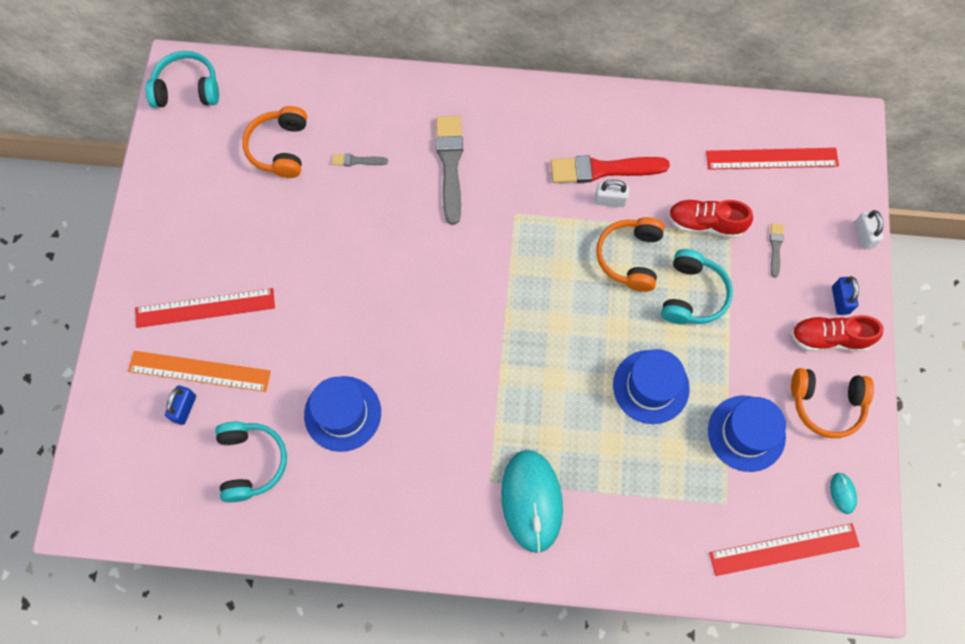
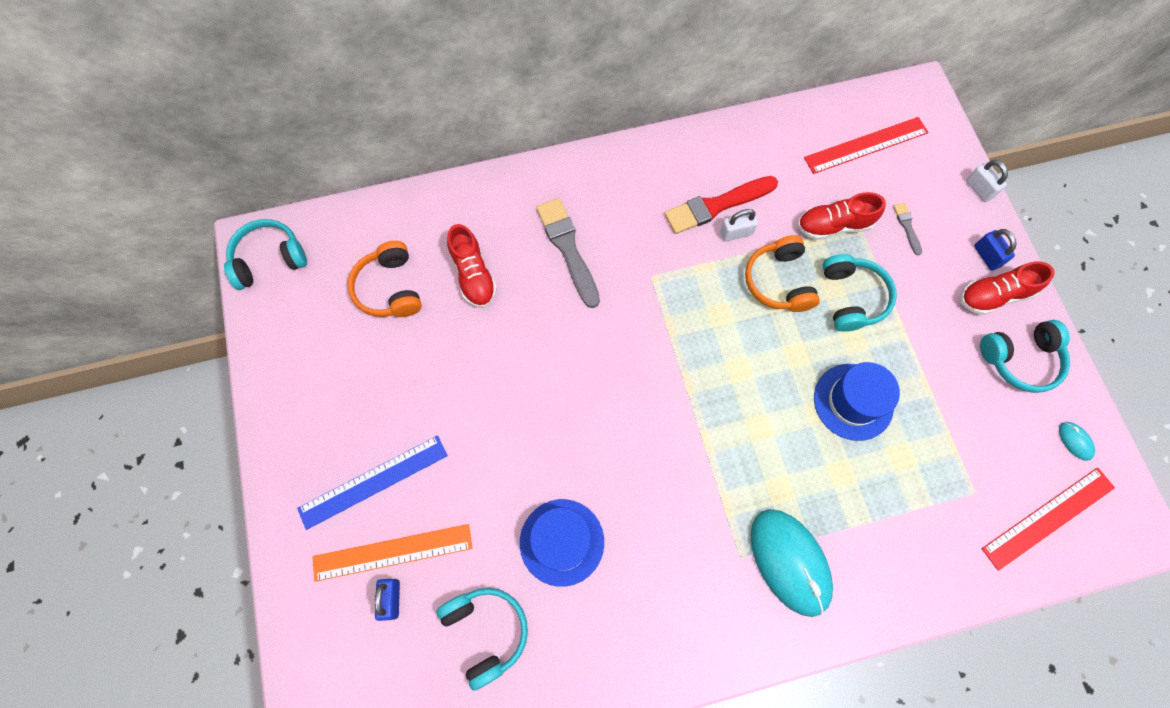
camera: 20 degrees left, 0 degrees up
red ruler [135,288,275,328] -> blue ruler [297,435,448,530]
grey brush [332,153,388,166] -> red shoe [447,224,497,308]
blue hat [708,396,786,472] -> none
orange headphones [791,368,874,438] -> turquoise headphones [980,320,1070,393]

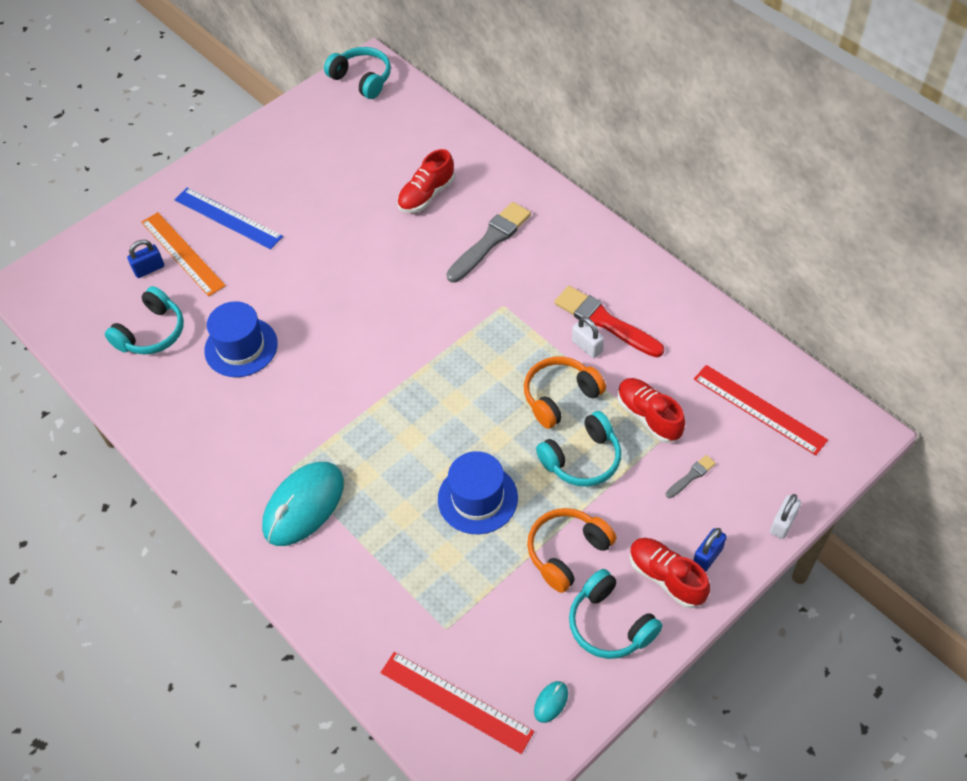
camera: 65 degrees right, 15 degrees down
orange headphones [348,241,422,317] -> orange headphones moved to [527,508,616,593]

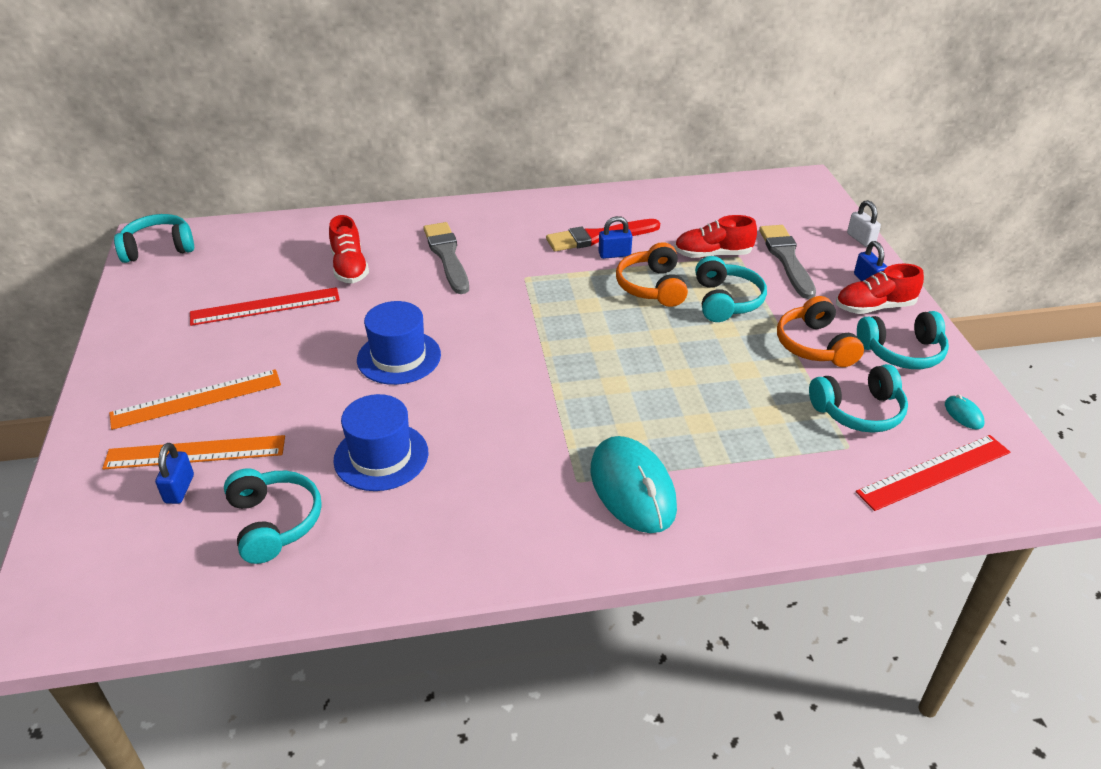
camera: 60 degrees left, 15 degrees down
blue ruler [175,188,283,249] -> orange ruler [109,369,281,430]
blue hat [438,451,518,534] -> blue hat moved to [357,301,441,385]
white padlock [572,316,604,358] -> blue padlock [599,216,632,259]
grey brush [666,455,716,498] -> grey brush [759,225,816,299], size x2.11
red ruler [694,365,828,456] -> red ruler moved to [190,287,340,326]
none -> turquoise headphones [809,364,908,433]

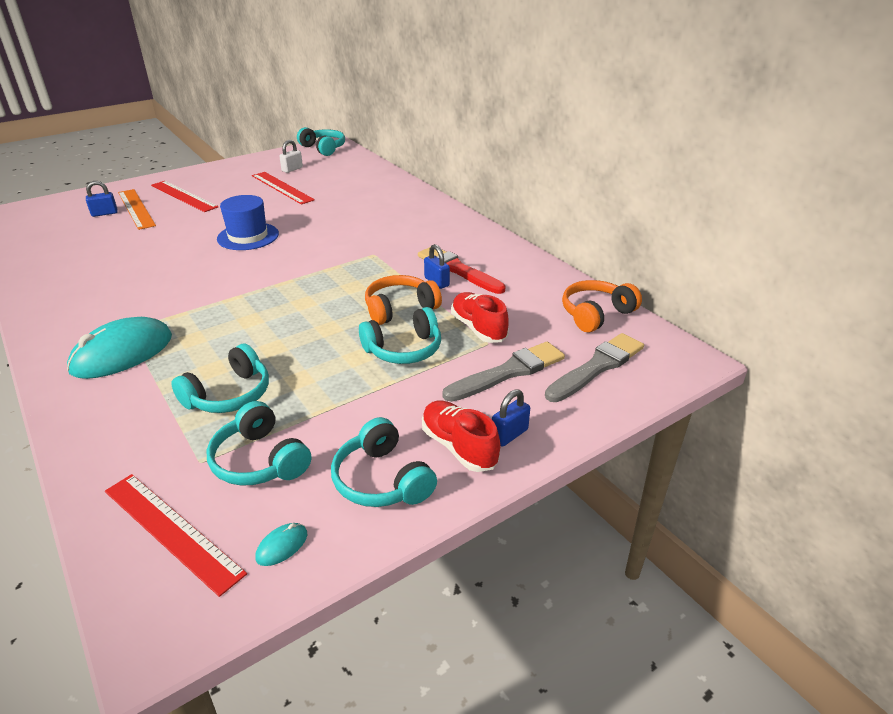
camera: 65 degrees right, 5 degrees down
orange ruler [109,369,281,430] -> red ruler [151,181,219,212]
turquoise headphones [224,469,322,564] -> turquoise headphones moved to [171,344,269,413]
red shoe [329,215,369,284] -> none
blue hat [333,394,428,491] -> none
grey brush [423,222,469,294] -> grey brush moved to [545,333,644,402]
orange headphones [777,296,864,367] -> orange headphones moved to [562,280,642,333]
white padlock [847,200,881,247] -> white padlock moved to [279,140,303,173]

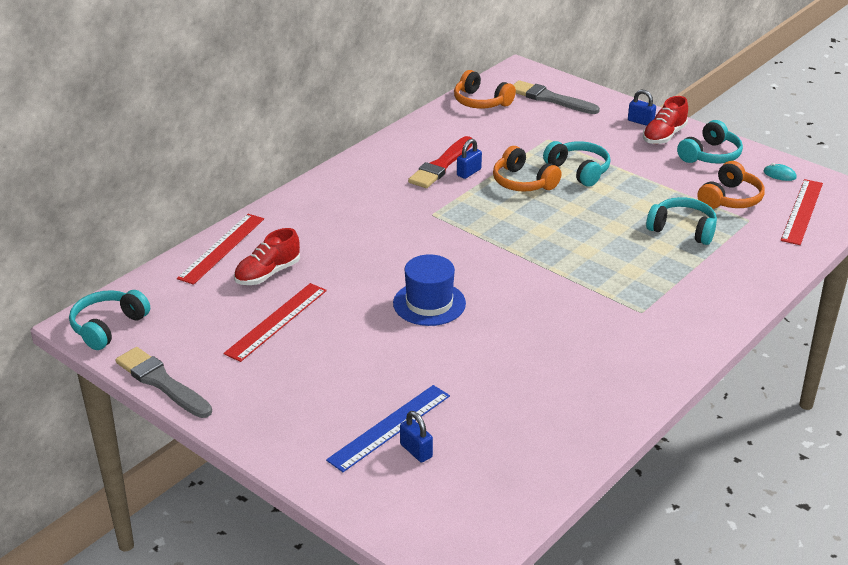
camera: 105 degrees left, 0 degrees up
turquoise mouse [67,317,172,379] -> none
orange ruler [118,189,156,230] -> blue ruler [326,385,450,472]
red ruler [151,181,219,212] -> red ruler moved to [177,214,264,285]
turquoise headphones [207,401,311,486] -> orange headphones [697,161,765,209]
white padlock [279,140,303,173] -> none
grey brush [442,342,565,402] -> grey brush moved to [116,347,212,418]
red shoe [451,292,509,343] -> red shoe moved to [234,228,300,285]

